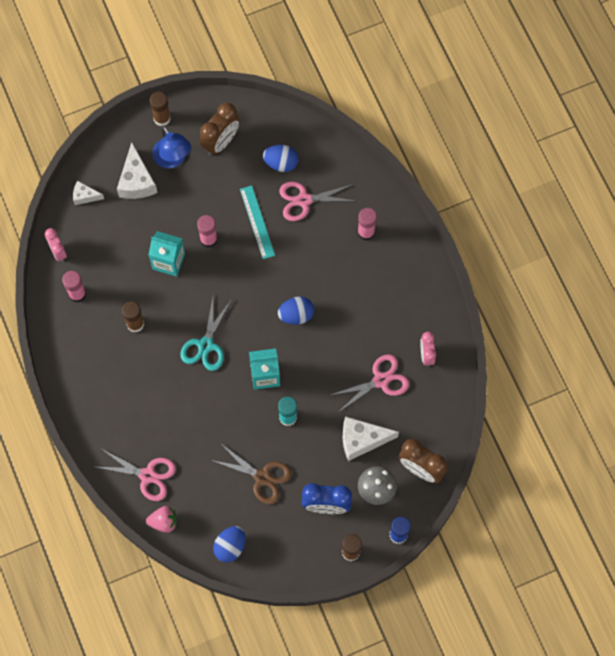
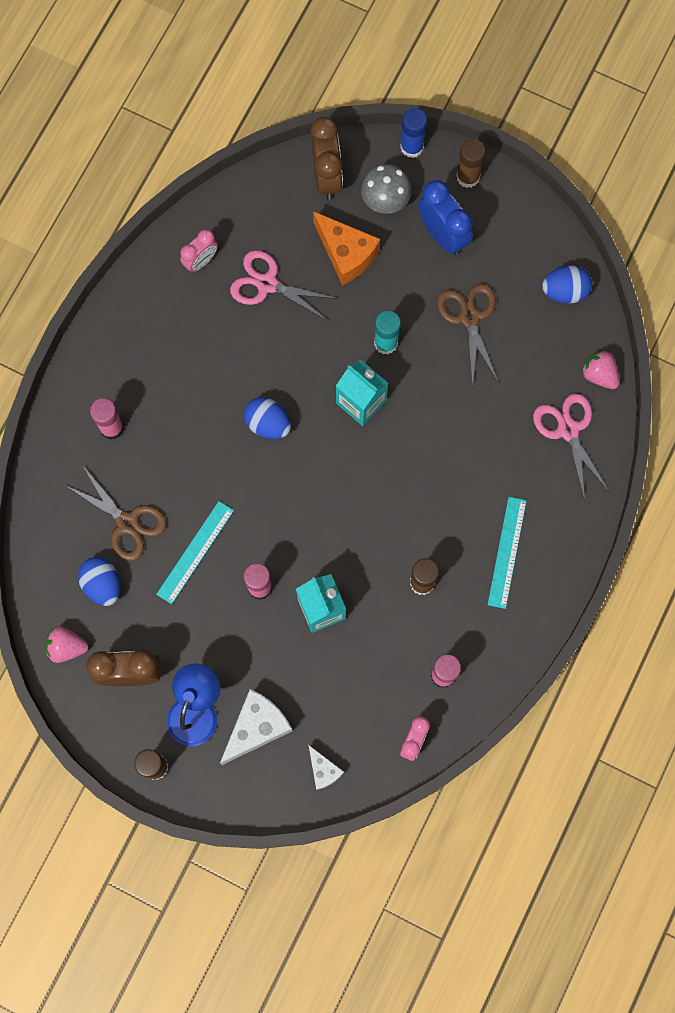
camera: 130 degrees left, 5 degrees up
turquoise scissors [181,298,232,371] -> none
pink scissors [279,182,355,221] -> brown scissors [65,466,167,561]
white cheese [343,416,399,461] -> orange cheese [313,211,380,285]
none -> pink strawberry [45,626,89,663]
none -> turquoise ruler [488,497,527,609]

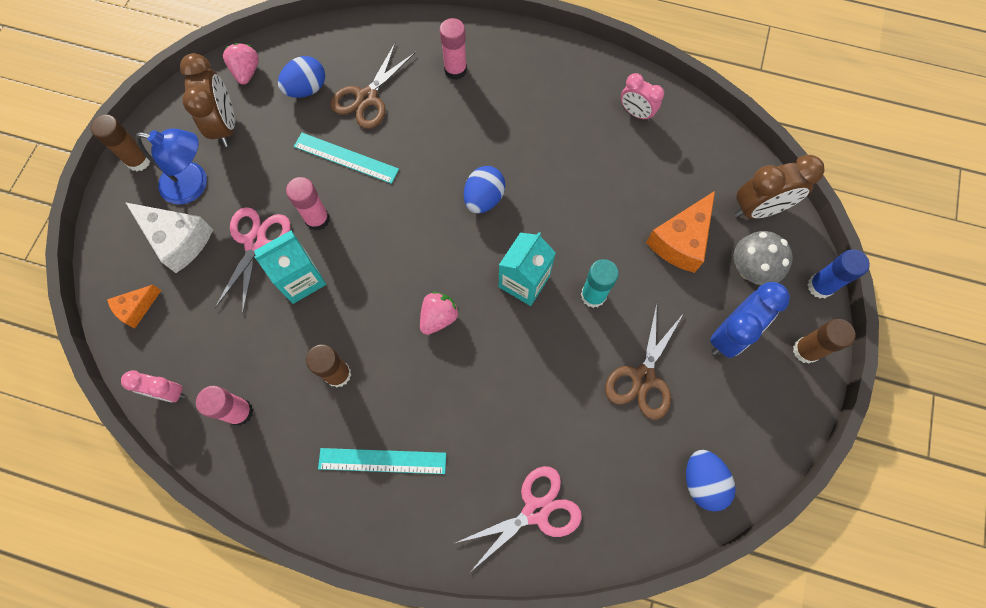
camera: 80 degrees right, 5 degrees down
pink scissors [230,250,339,321] -> pink scissors moved to [215,207,291,315]
white cheese [309,745,344,790] -> orange cheese [107,285,162,328]
brown scissors [437,284,498,387] -> brown scissors turned 135 degrees clockwise [605,302,684,420]
pink strawberry [581,350,620,389] -> pink strawberry moved to [420,292,459,335]

